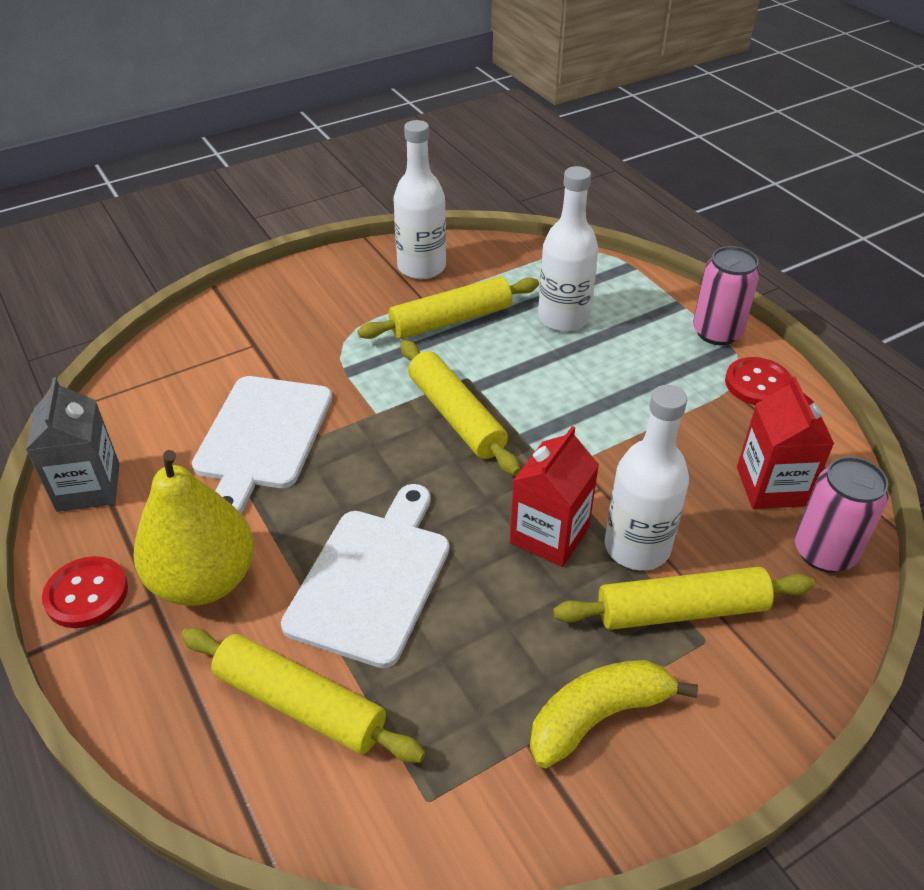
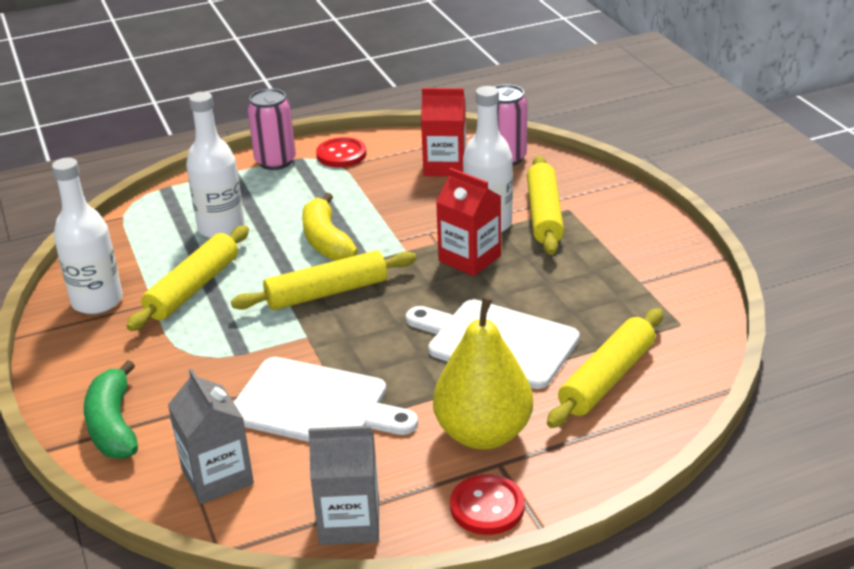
camera: 80 degrees left, 10 degrees down
yellow rolling pin [357,276,539,339] -> yellow rolling pin turned 45 degrees clockwise [126,225,249,331]
yellow banana [530,660,698,768] -> yellow banana moved to [302,193,358,260]
none -> green banana [84,360,138,459]
none -> grey carton [168,368,254,504]

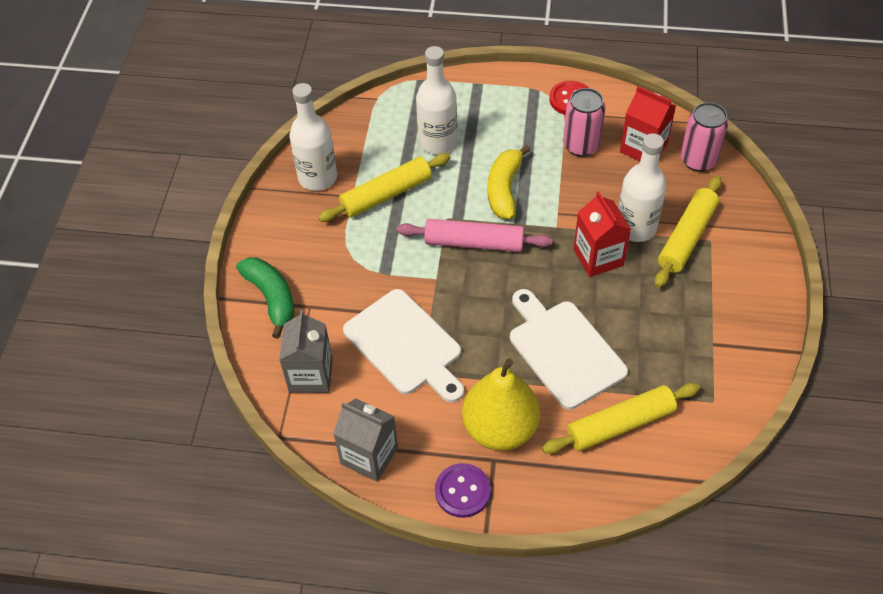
camera: 30 degrees right, 20 degrees up
green banana [84,360,138,459] -> green banana turned 135 degrees clockwise [236,257,295,339]
yellow rolling pin [231,250,417,310] -> pink rolling pin [397,219,553,252]
pink can [247,88,296,170] -> pink can moved to [563,88,605,157]
red button [450,474,525,535] -> purple button [435,463,491,518]

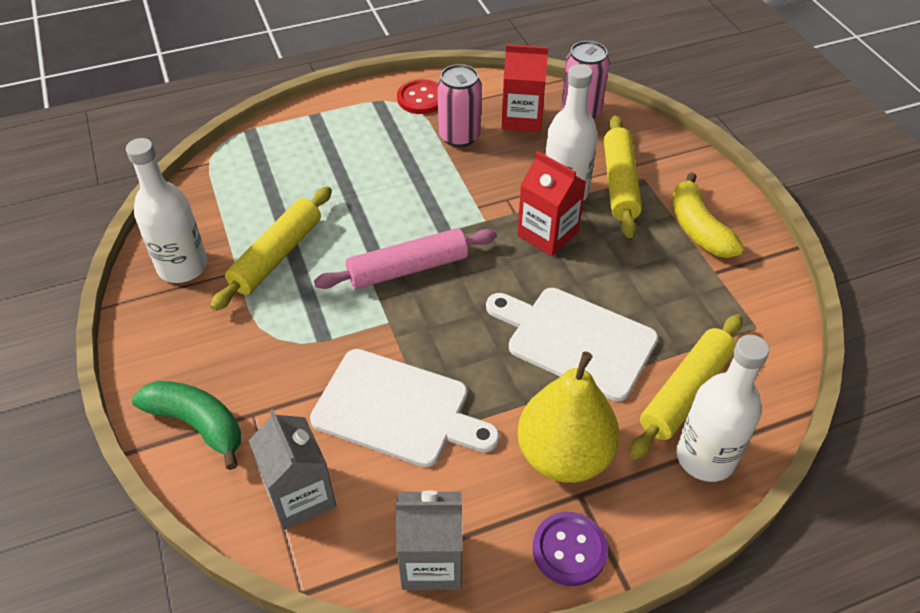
camera: 30 degrees left, 5 degrees down
white bottle [416,46,457,154] -> white bottle moved to [676,335,769,482]
yellow banana [487,145,530,219] -> yellow banana moved to [672,173,744,258]

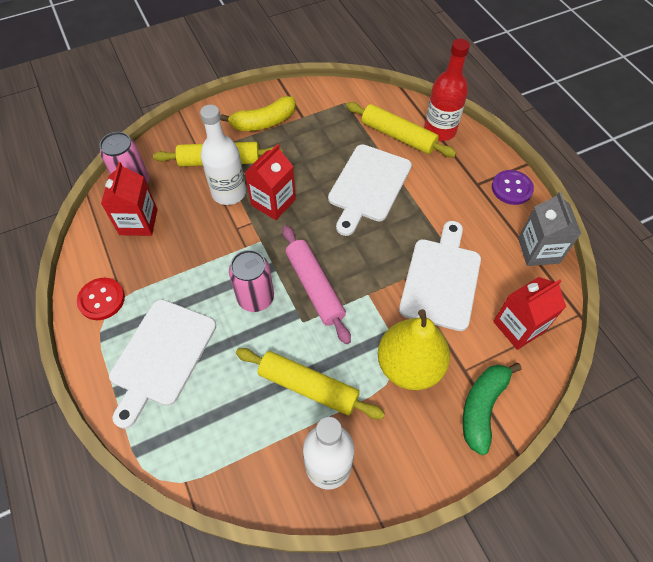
camera: 95 degrees left, 10 degrees up
grey carton [248,409,336,530] -> red carton [493,277,566,350]
pink can [437,64,482,147] -> pink can moved to [229,250,274,312]
yellow pear [517,351,620,483] -> yellow pear moved to [378,309,450,390]
white bottle [676,335,769,482] -> red bottle [424,39,470,141]
none -> white cutting board [109,299,216,429]

